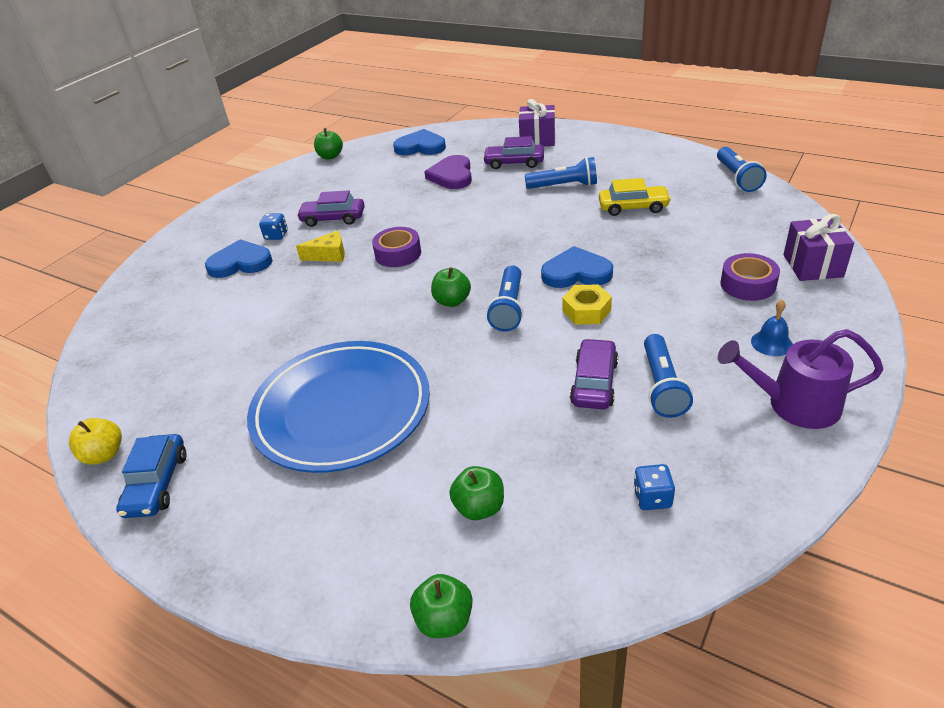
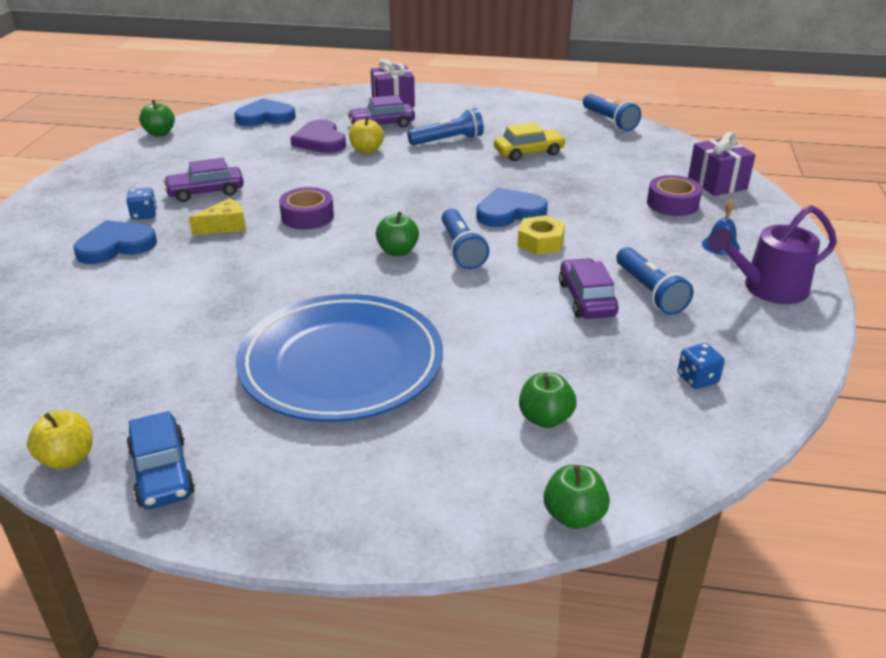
camera: 25 degrees left, 5 degrees down
none -> yellow apple [349,116,384,154]

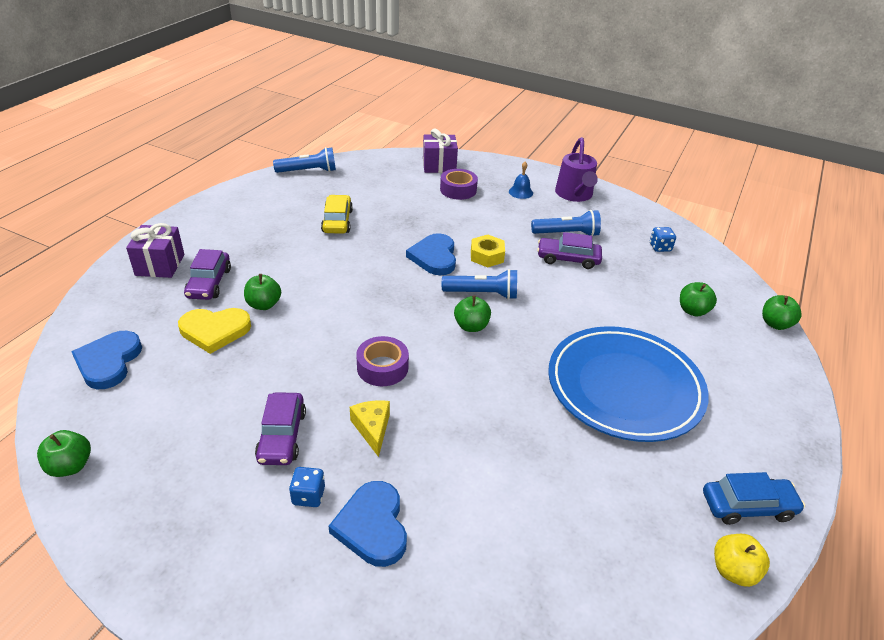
camera: 75 degrees left, 5 degrees up
purple heart [290,119,346,153] -> yellow heart [178,308,251,354]
yellow apple [349,116,384,154] -> green apple [244,274,281,310]
blue flashlight [407,108,484,146] -> none

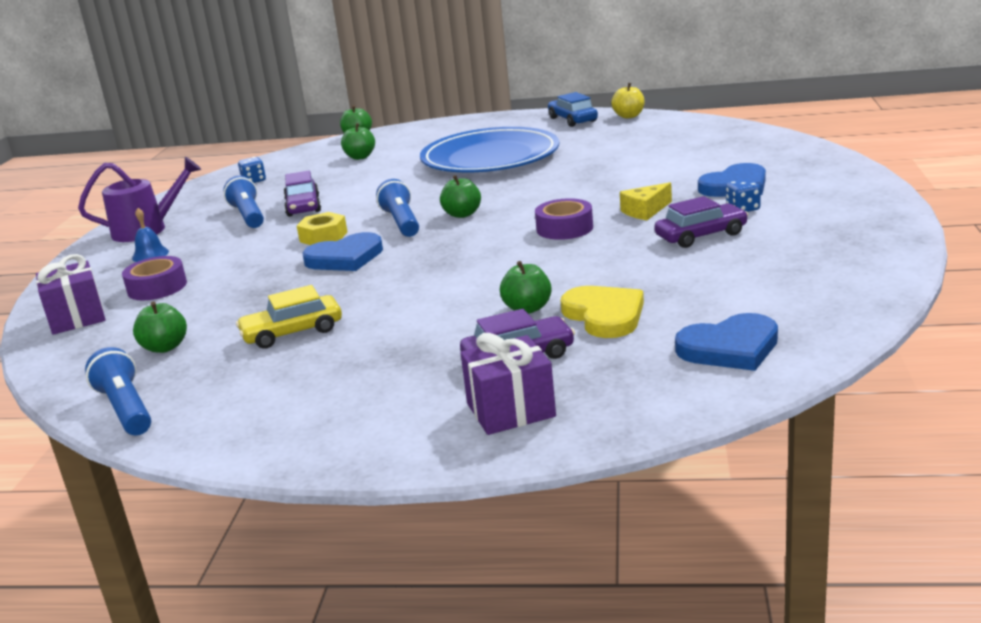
camera: 105 degrees left, 15 degrees down
green apple [37,430,91,477] -> green apple moved to [133,301,187,353]

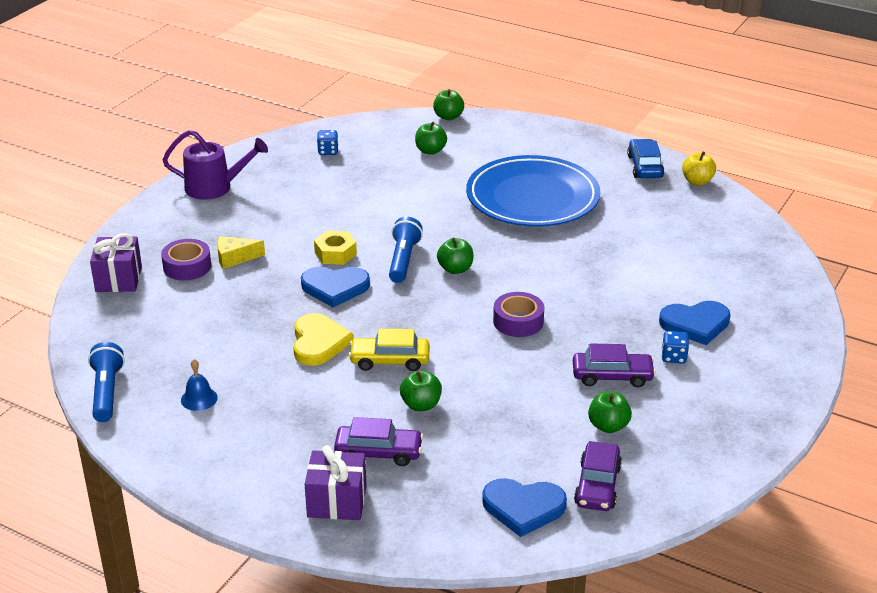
camera: 20 degrees right, 10 degrees up
blue bell [132,208,169,262] -> blue bell moved to [181,359,218,411]
green apple [133,301,187,353] -> green apple moved to [588,391,632,433]
blue flashlight [223,176,264,228] -> none
yellow car [236,285,342,349] -> yellow car moved to [349,329,430,371]
purple car [284,170,321,217] -> purple car moved to [574,441,622,511]
yellow heart [560,286,644,338] -> yellow heart moved to [293,313,354,366]
yellow cheese [620,182,672,220] -> yellow cheese moved to [217,236,265,269]

